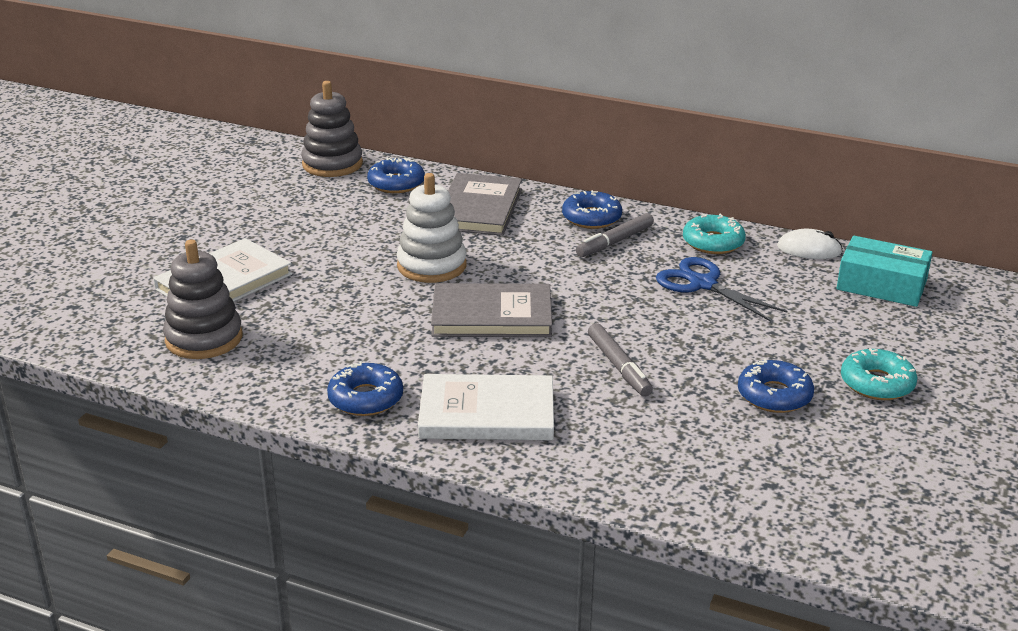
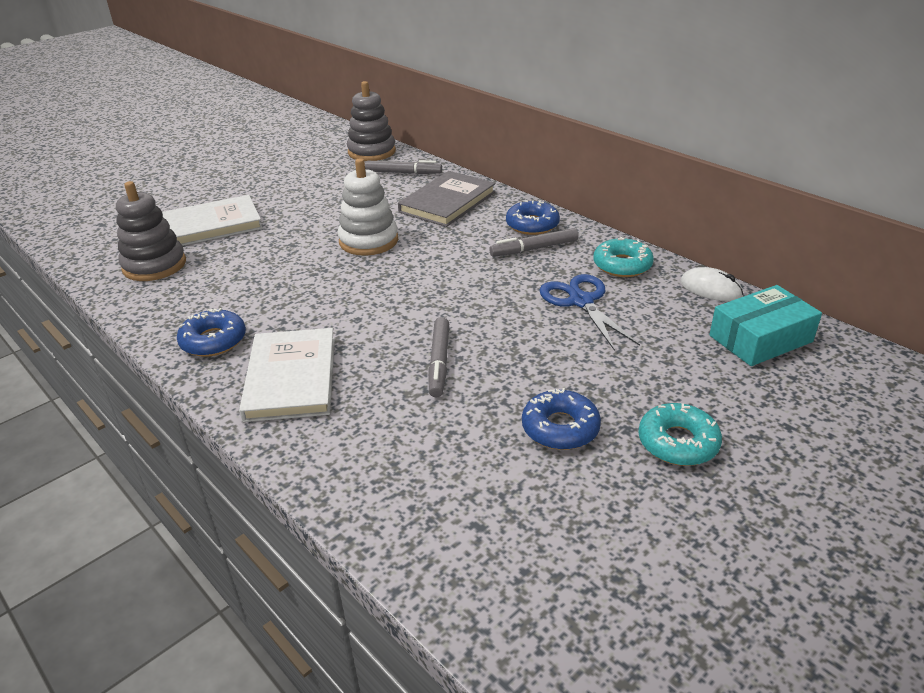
camera: 25 degrees right, 5 degrees up
blue donut [367,158,425,193] -> grey marker [365,160,442,174]
white book [418,374,554,440] -> white book turned 60 degrees clockwise [239,328,335,422]
grey book [431,283,552,337] -> none
turquoise box [837,236,933,307] -> turquoise box turned 75 degrees counterclockwise [709,285,822,366]

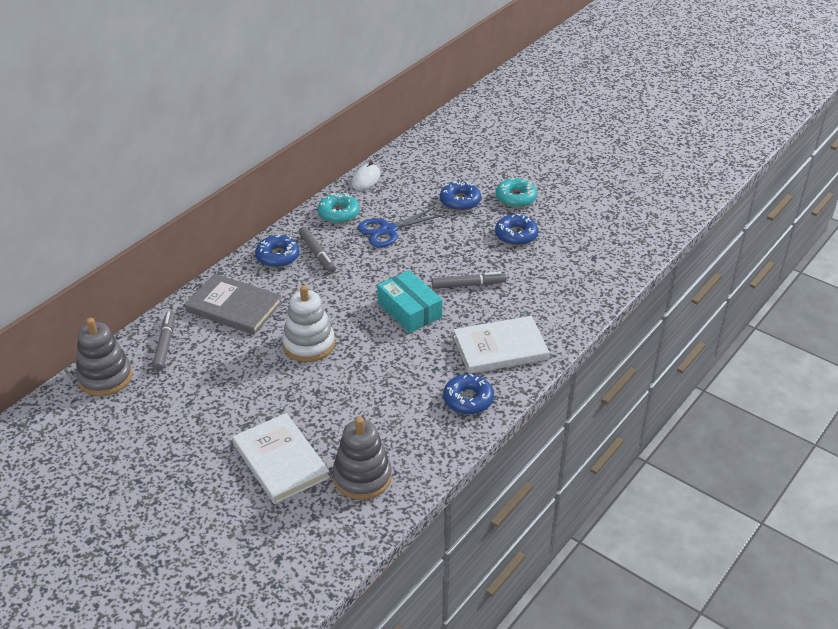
camera: 100 degrees left, 5 degrees up
turquoise box [709,285,822,366] -> turquoise box moved to [377,270,442,333]
none -> blue donut [440,181,481,211]

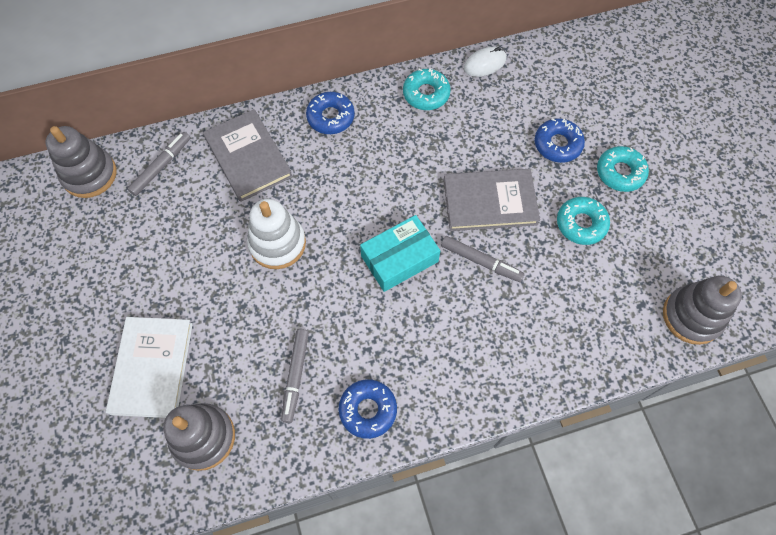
camera: 35 degrees right, 25 degrees up
grey marker [299,226,336,273] -> grey marker moved to [281,329,309,423]
blue scissors [358,207,444,247] -> none
turquoise box [377,270,442,333] -> turquoise box turned 60 degrees clockwise [360,215,440,292]
white book [453,316,549,374] -> none
blue donut [495,214,538,246] -> turquoise donut [557,197,610,245]
none -> grey book [444,169,540,231]
none -> grey stacking toy [663,276,742,345]

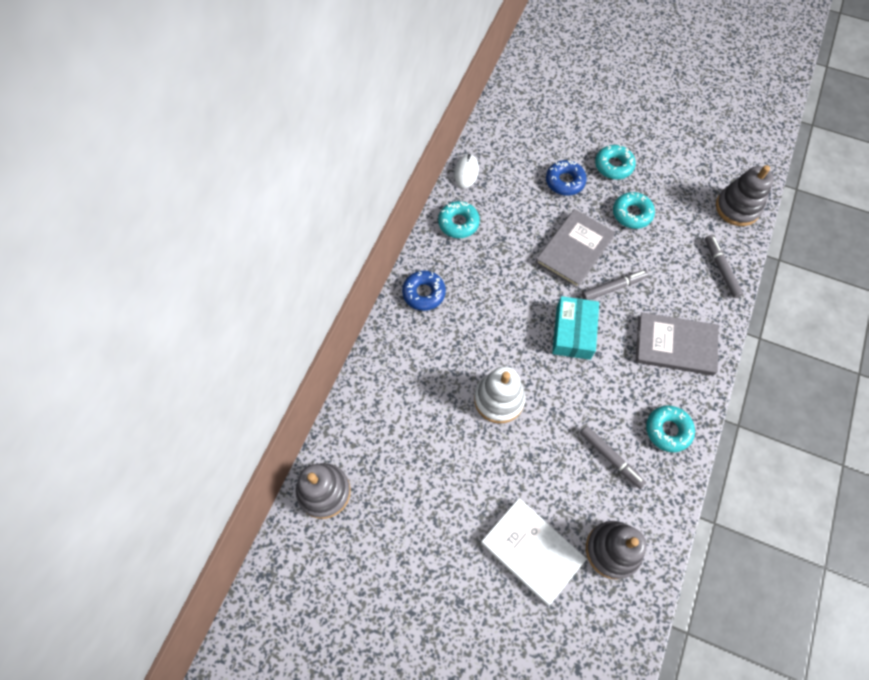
camera: 50 degrees left, 0 degrees up
grey marker [127,132,190,196] -> grey marker moved to [705,235,743,298]
grey book [203,109,293,202] -> grey book moved to [635,312,718,375]
blue donut [339,379,397,439] -> turquoise donut [646,405,695,452]

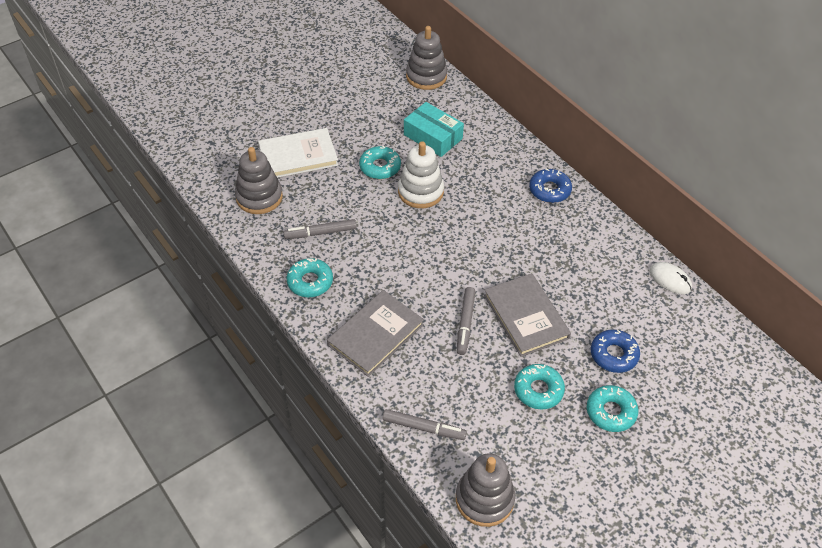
camera: 120 degrees right, 15 degrees down
turquoise donut [438,201,480,238] -> turquoise donut moved to [359,146,401,179]
turquoise box [552,296,599,360] -> turquoise box moved to [404,102,464,157]

